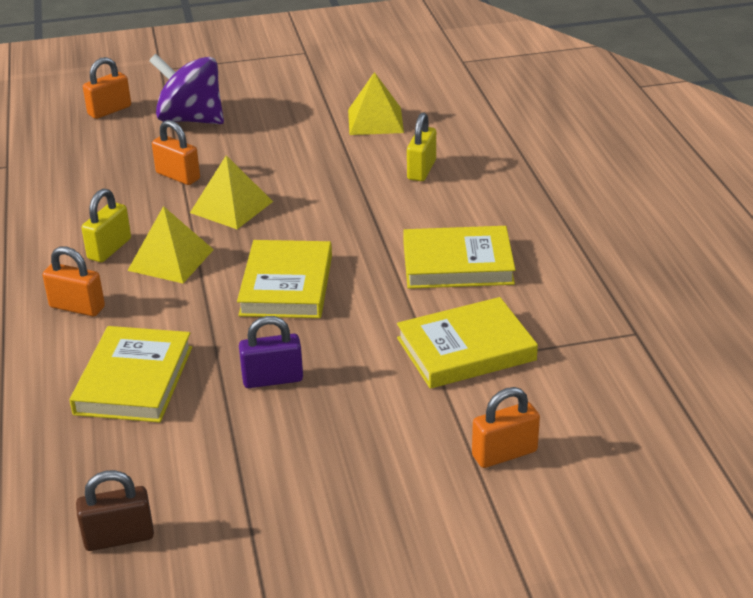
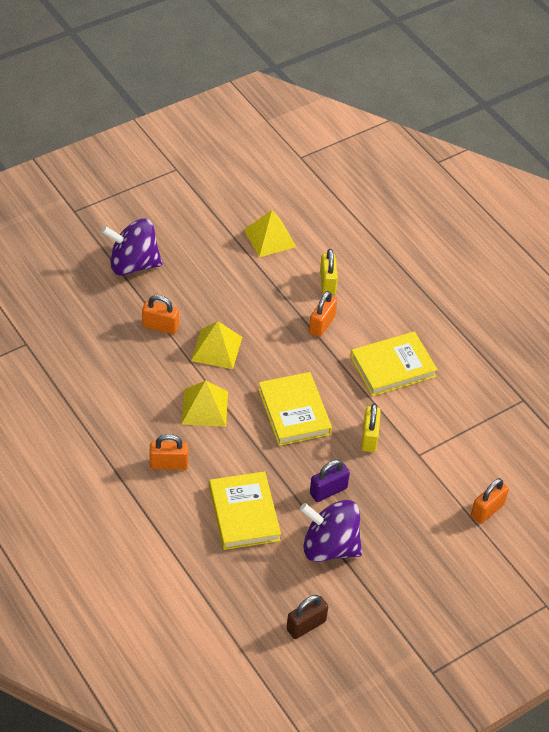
camera: 25 degrees left, 15 degrees up
yellow padlock [81,189,131,262] -> yellow padlock moved to [361,404,381,452]
orange padlock [83,57,131,119] -> orange padlock moved to [309,291,337,337]
yellow book [397,297,538,389] -> none
none -> purple spinning top [300,500,362,562]

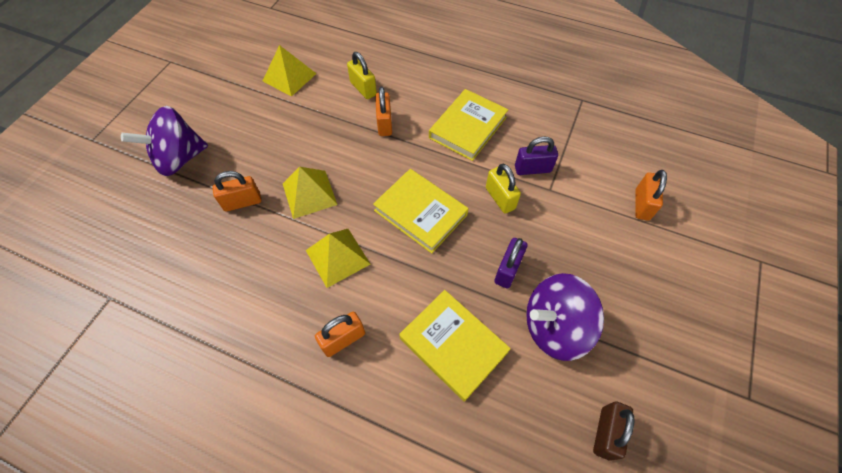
camera: 30 degrees left, 10 degrees up
none -> purple padlock [515,136,558,175]

